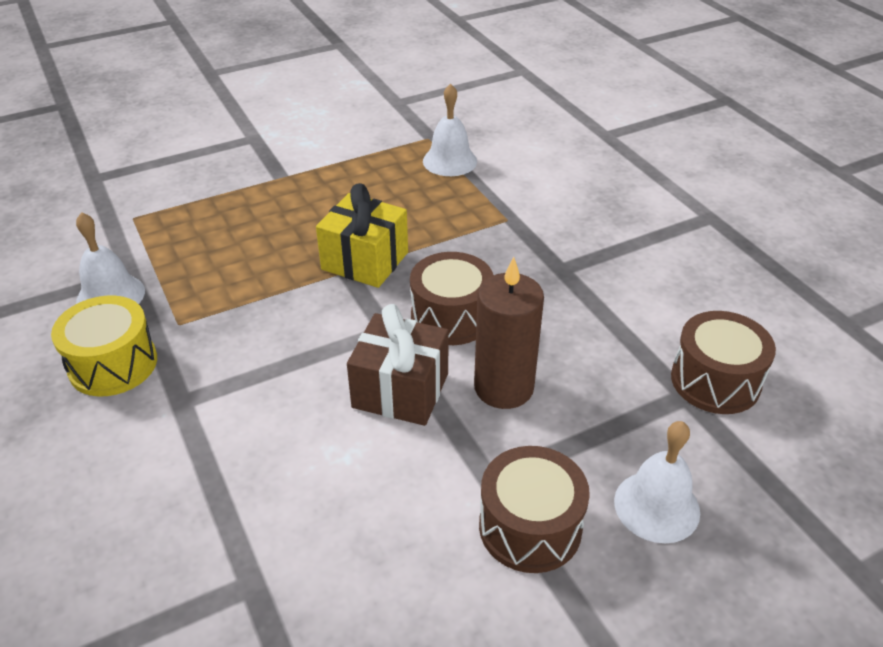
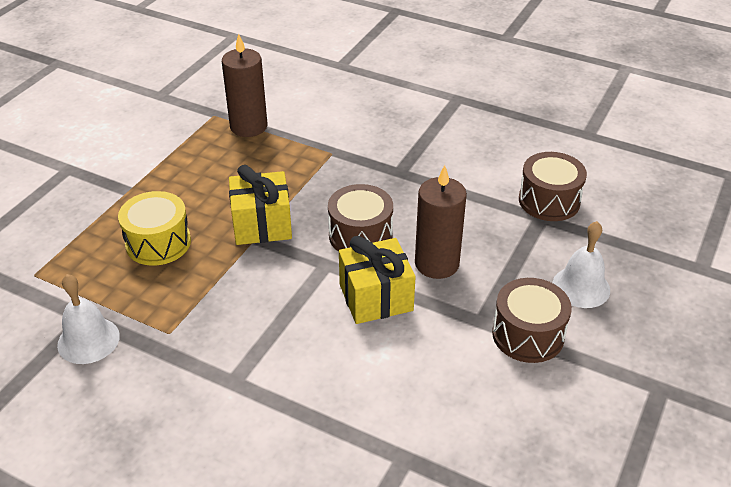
camera: 35 degrees left, 0 degrees up
yellow drum [51,295,157,396] -> yellow drum moved to [118,191,191,266]
brown gift [347,304,449,426] -> yellow gift [339,236,416,324]
white bell [423,84,477,176] -> brown candle [222,34,267,137]

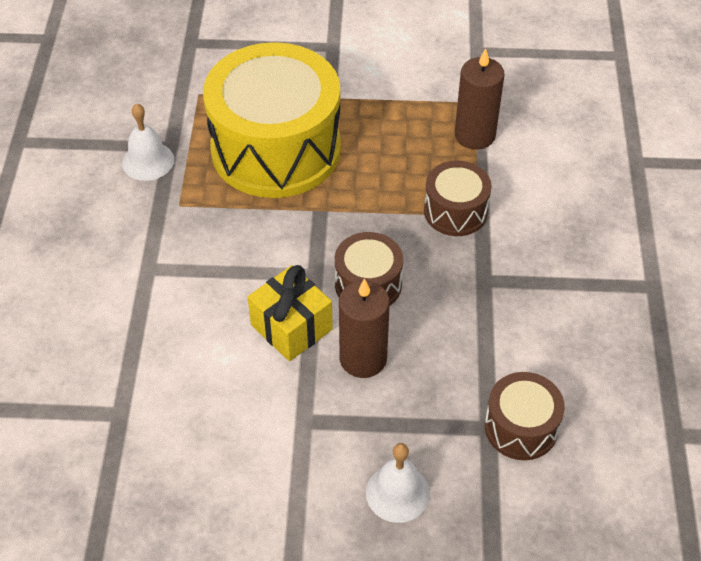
camera: 65 degrees right, 10 degrees up
yellow drum [118,191,191,266] -> yellow drum [203,42,341,198], size x2.12
yellow gift [229,165,292,245] -> none
brown drum [492,278,572,363] -> brown drum moved to [424,161,492,236]

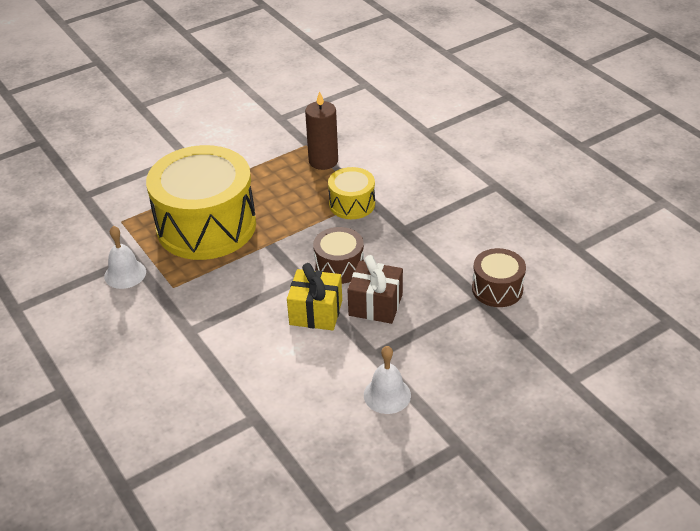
camera: 35 degrees left, 10 degrees down
brown candle [339,278,390,378] -> brown gift [347,255,403,324]
white bell [366,443,430,523] -> white bell moved to [364,346,411,414]
brown drum [424,161,492,236] -> yellow drum [328,167,375,219]

